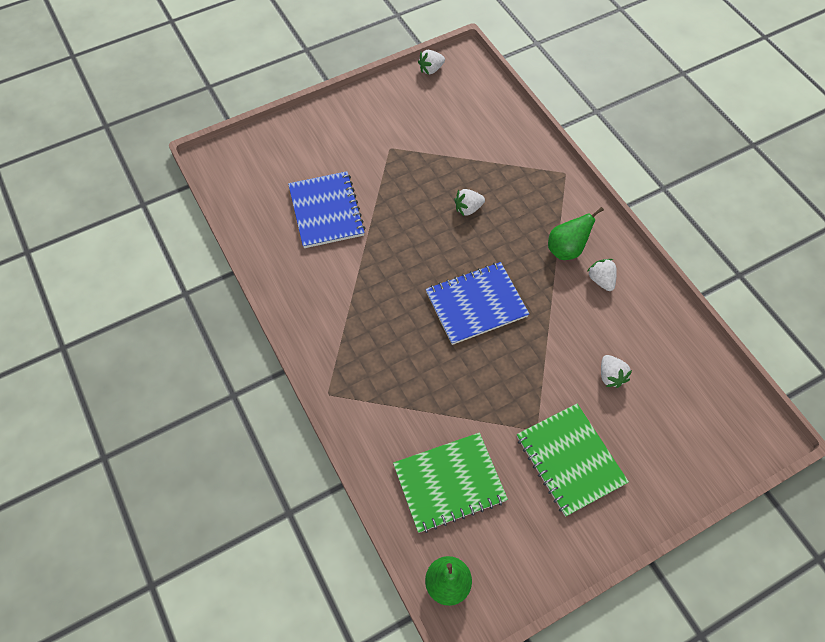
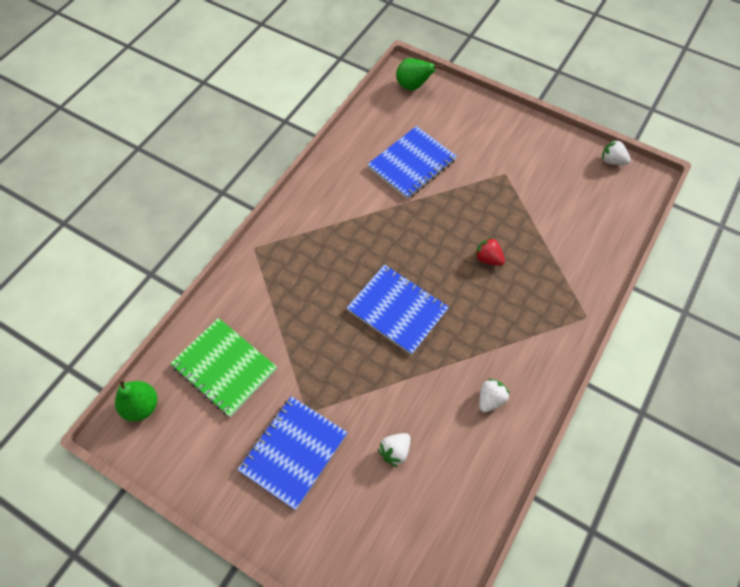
camera: 60 degrees right, 0 degrees up
white strawberry [454,189,485,216] -> red strawberry [475,237,505,266]
green notebook [517,404,629,517] -> blue notebook [237,396,348,510]
green pear [548,207,604,260] -> green pear moved to [396,58,443,90]

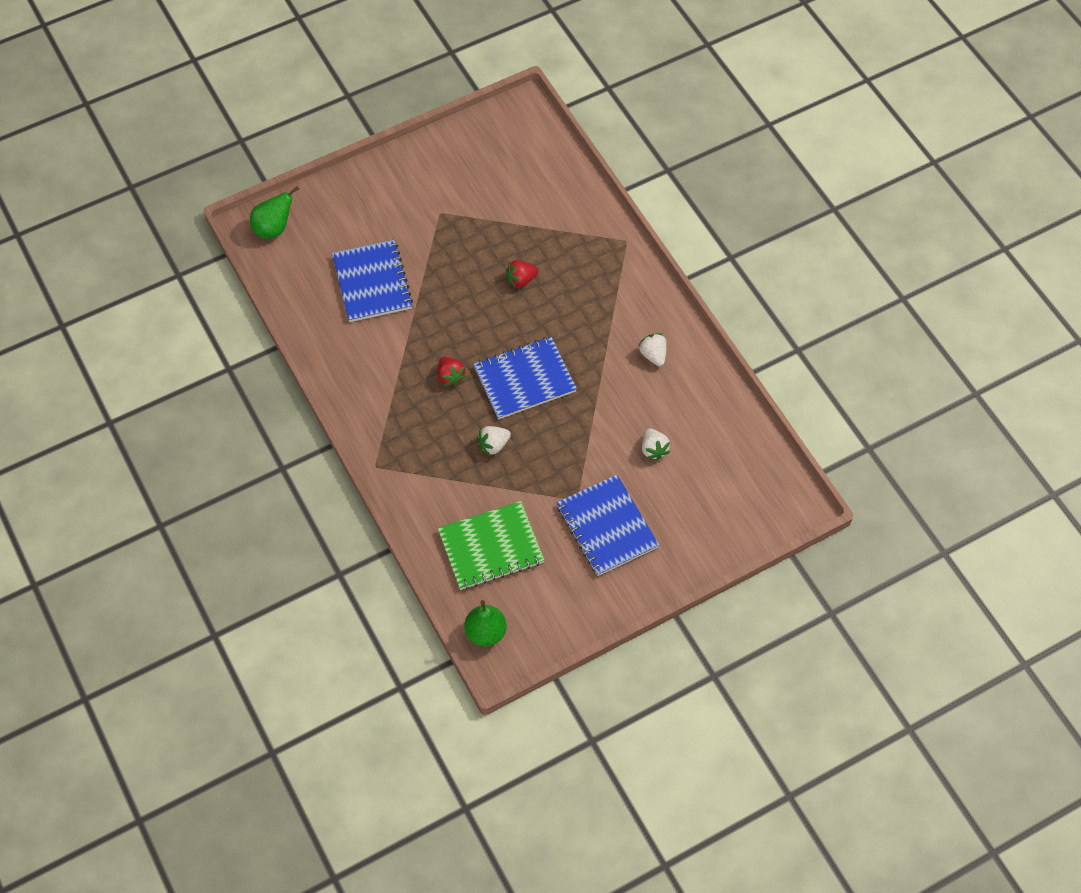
camera: 60 degrees left, 0 degrees up
white strawberry [602,139,631,165] -> white strawberry moved to [477,426,511,456]
none -> red strawberry [438,357,466,386]

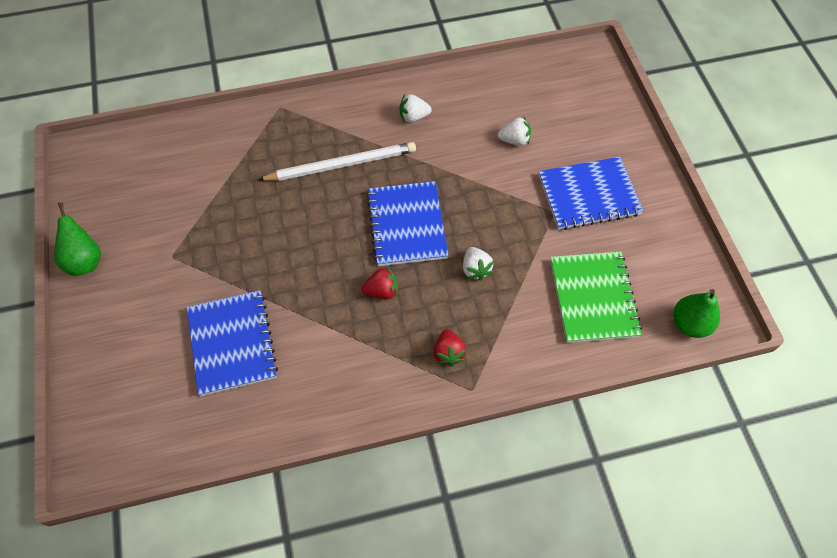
camera: 75 degrees left, 0 degrees up
green pear [250,186,299,239] -> green pear moved to [54,202,101,276]
blue notebook [332,240,413,322] -> blue notebook turned 75 degrees clockwise [187,290,278,396]
red strawberry [506,260,538,289] -> red strawberry moved to [433,329,467,367]
none -> white pencil [258,142,416,181]

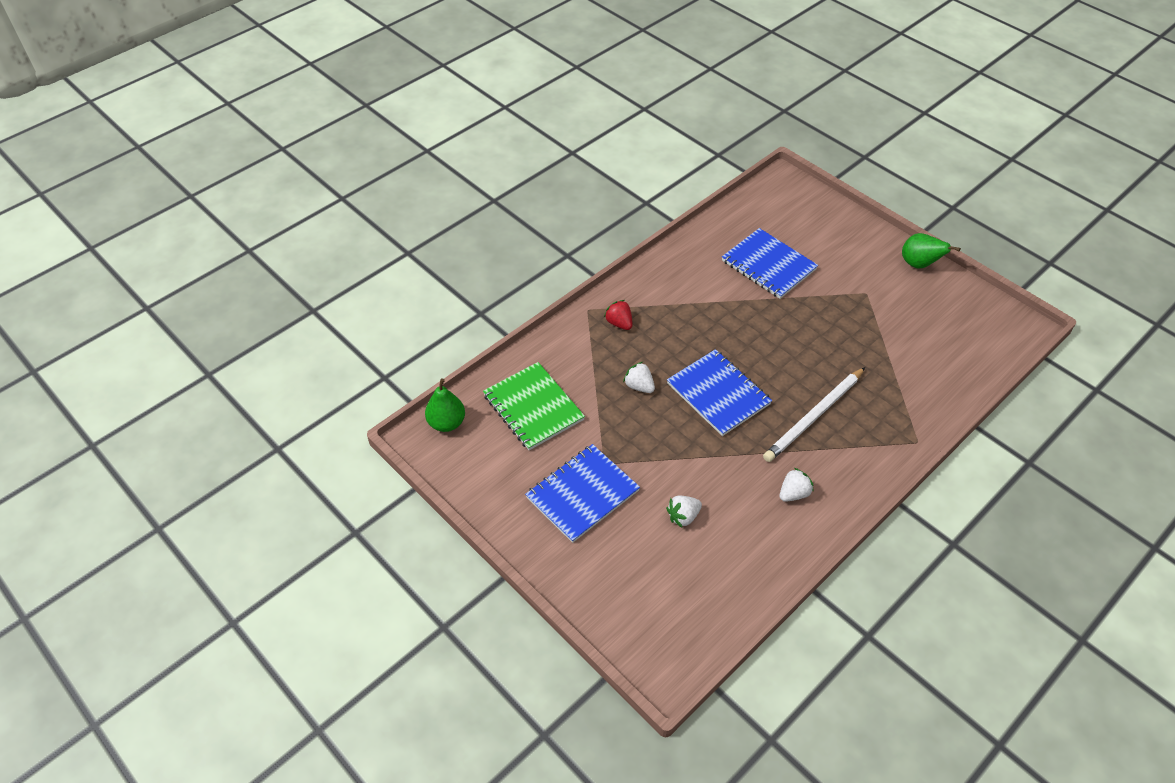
camera: 150 degrees right, 10 degrees down
red strawberry [361,266,398,299] -> none

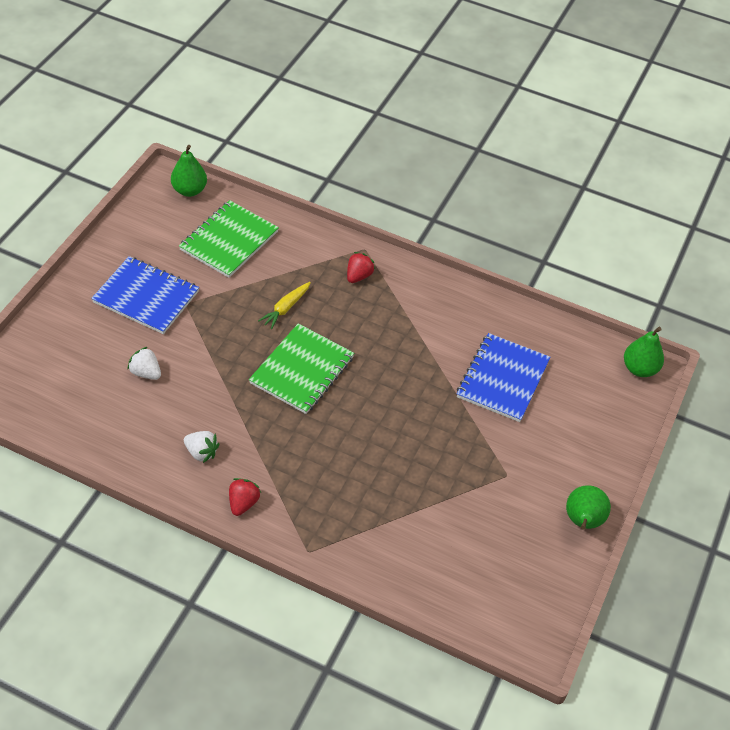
camera: 65 degrees right, 0 degrees up
white strawberry [623,362,655,393] -> yellow carrot [258,282,311,329]
blue notebook [667,349,772,436] -> green notebook [249,323,354,414]
white pencil [763,367,865,462] -> none
none -> red strawberry [229,478,261,516]
none -> green pear [624,327,664,377]

